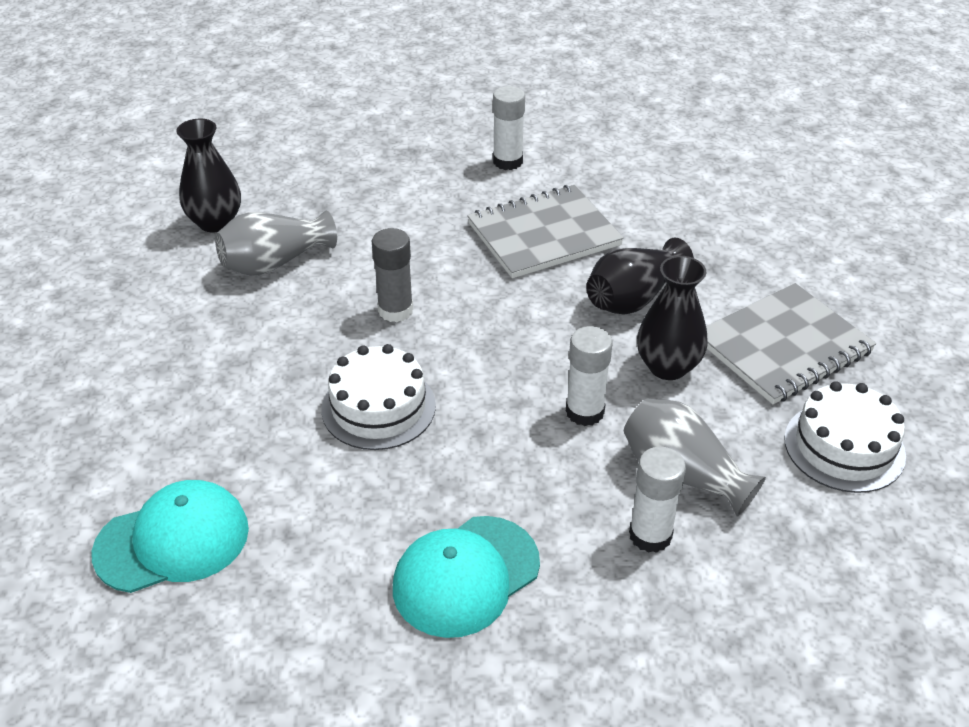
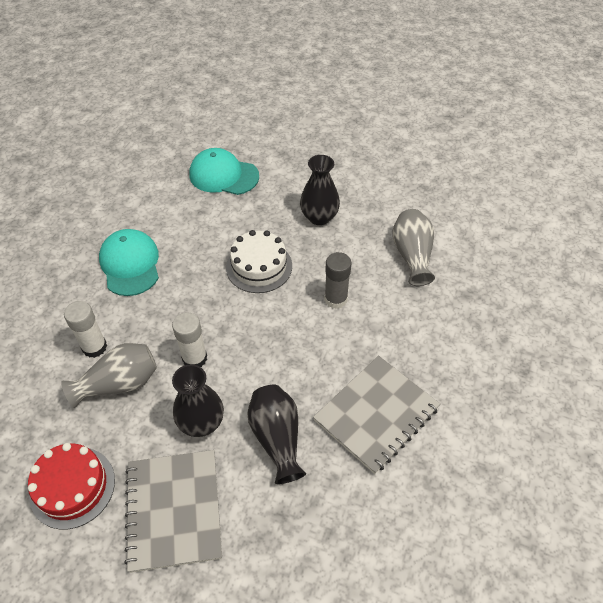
camera: 115 degrees right, 10 degrees up
turquoise cap [92,480,249,593] -> turquoise cap turned 105 degrees clockwise [190,148,259,195]
black vase [176,119,241,232] -> black vase moved to [300,155,340,225]
grey notebook [467,185,624,278] -> grey notebook turned 45 degrees clockwise [313,355,440,474]
white glue stick [493,86,525,170] -> none
white cake [784,381,906,493] -> red cake [28,443,115,530]

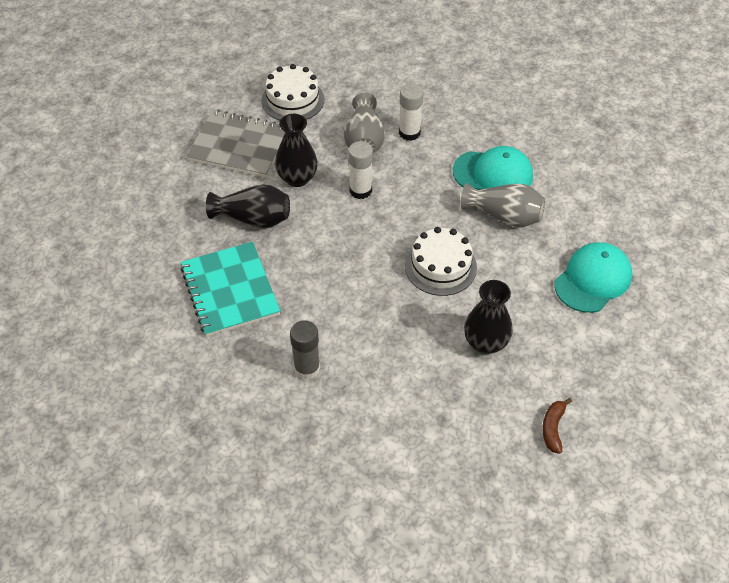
camera: 115 degrees right, 0 degrees up
red cake [28,443,115,530] -> white cake [261,64,324,121]
grey notebook [313,355,440,474] -> turquoise notebook [180,241,280,337]
grey glue stick [324,252,351,309] -> grey glue stick moved to [290,320,320,380]
grey vase [392,209,435,286] -> grey vase moved to [461,183,545,228]
none -> brown banana [542,398,572,454]

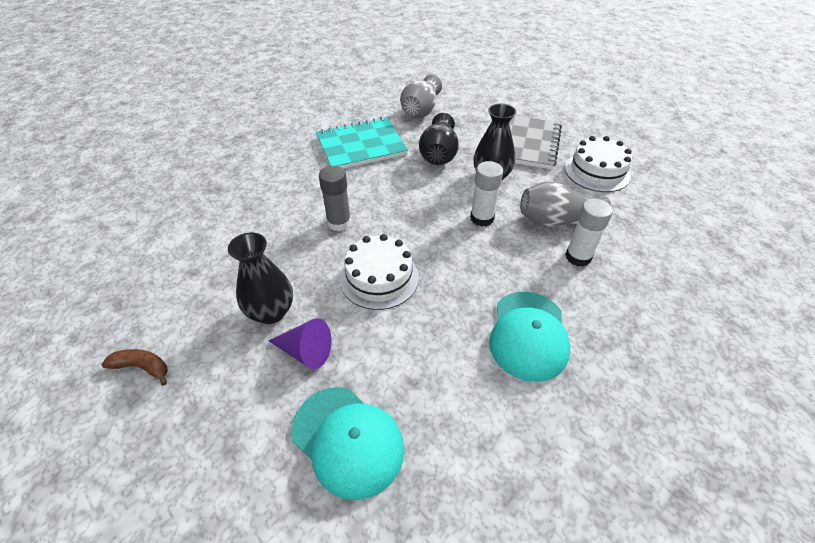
camera: 90 degrees right, 5 degrees down
grey glue stick [290,320,320,380] -> grey glue stick moved to [319,166,351,231]
grey vase [461,183,545,228] -> grey vase moved to [400,75,442,118]
none -> purple cone [268,318,332,369]

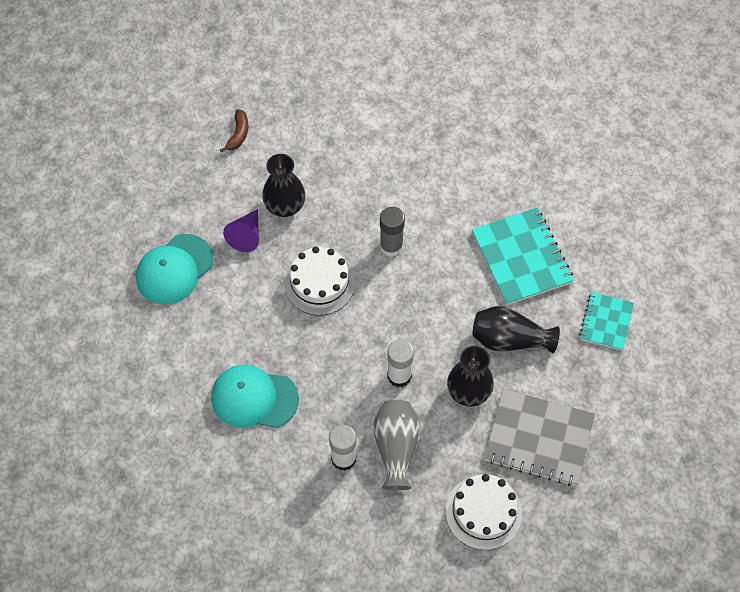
camera: 90 degrees right, 15 degrees up
grey vase [400,75,442,118] -> turquoise notebook [579,292,634,351]

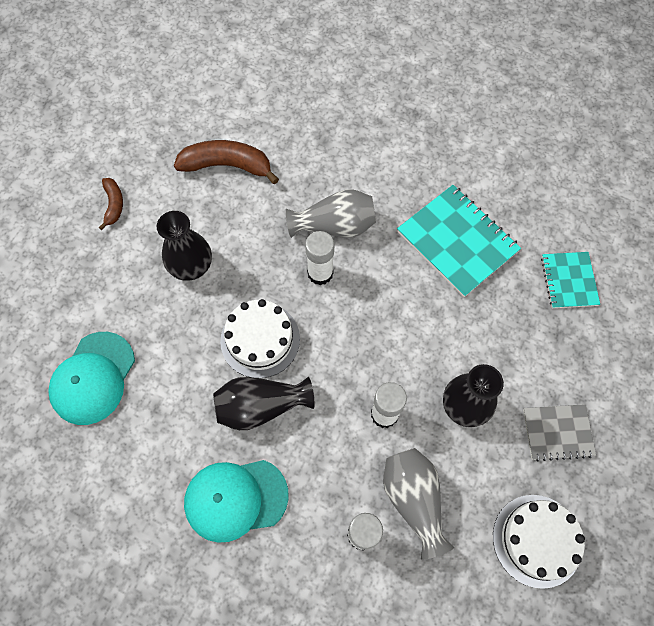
camera: 20 degrees left, 5 degrees up
purple cone [223,209,259,252] -> none
grey glue stick [380,207,405,257] -> white glue stick [305,231,334,285]
black vase [473,306,560,354] -> black vase moved to [213,377,314,430]
grey notebook [484,389,595,486] -> grey notebook [523,404,596,461], size x0.59
none -> brown banana [174,140,279,184]
none -> grey vase [286,189,376,238]

